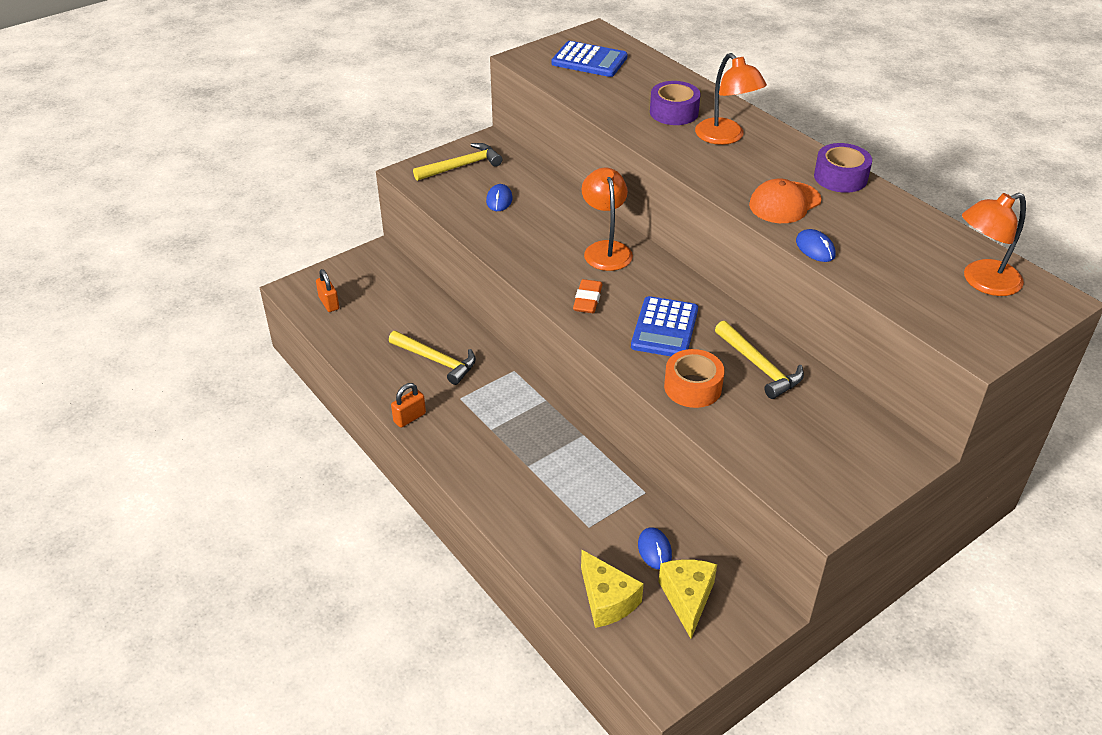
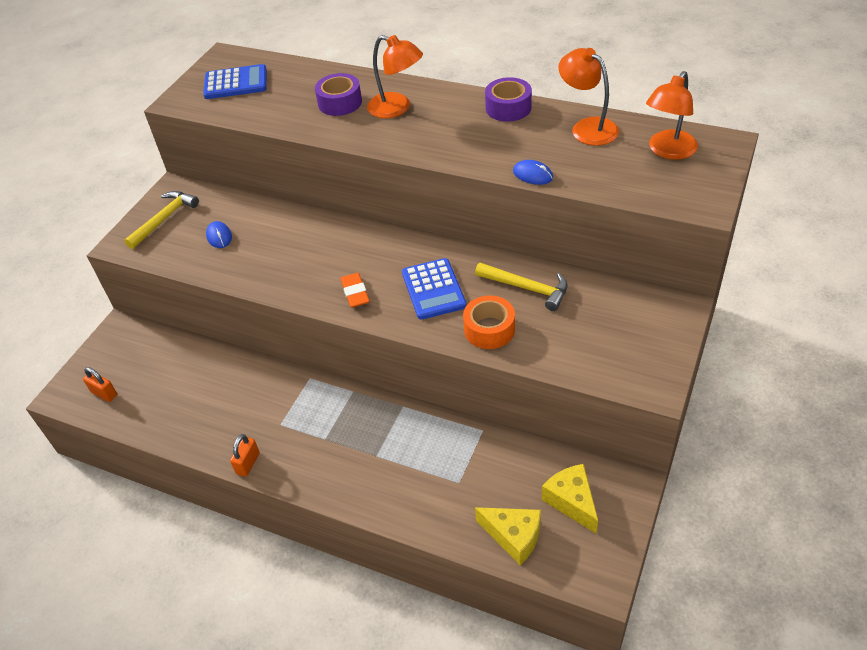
camera: 25 degrees left, 5 degrees up
yellow hammer [389,331,476,385] -> none
orange lamp [582,168,633,271] -> orange lamp moved to [558,48,619,146]
blue mouse [638,527,672,569] -> none
orange cap [749,178,821,223] -> none

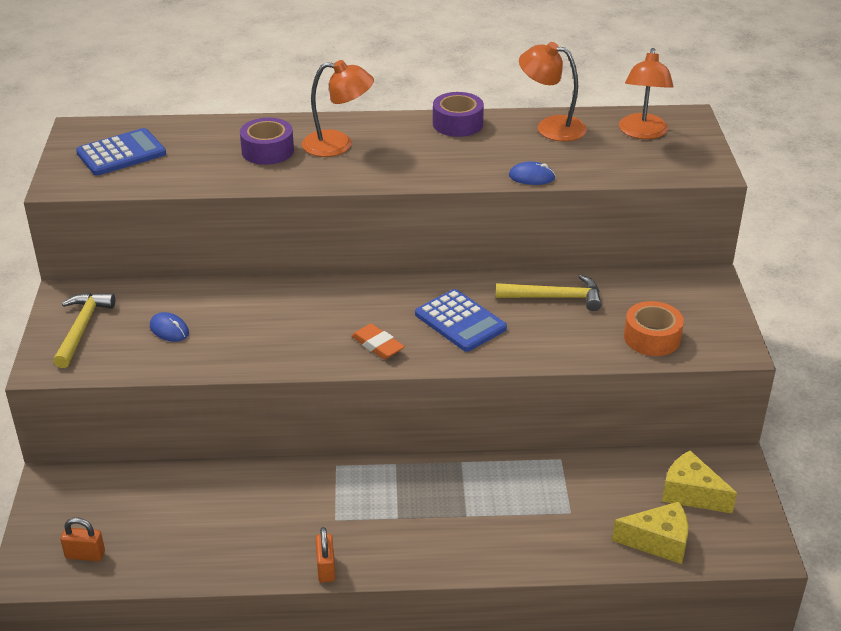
camera: 30 degrees left, 10 degrees down
orange tape [463,296,515,349] -> orange tape moved to [624,301,684,356]

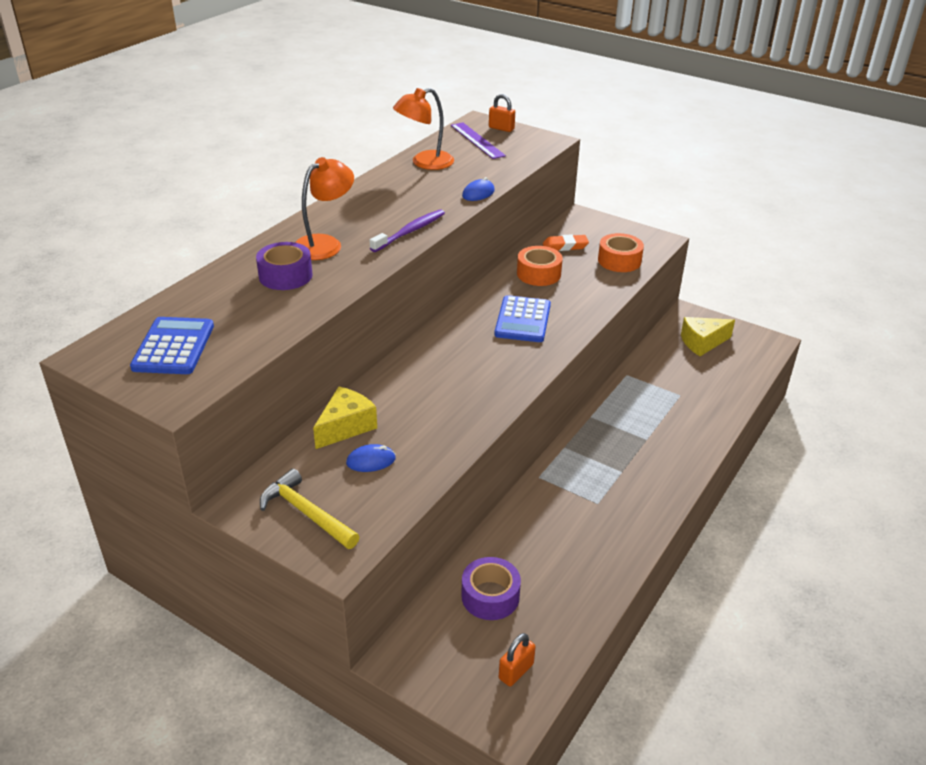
camera: 55 degrees left, 0 degrees up
orange padlock [315,527,335,583] -> orange padlock moved to [489,94,515,132]
orange eraser [351,324,405,359] -> orange eraser moved to [543,234,589,251]
blue calculator [415,289,507,352] -> blue calculator turned 105 degrees clockwise [494,295,551,342]
purple tape [433,92,484,137] -> purple tape moved to [461,557,521,620]
yellow hammer [496,275,602,311] -> orange tape [517,246,563,286]
yellow cheese [612,501,688,564] -> yellow cheese moved to [313,386,377,449]
orange lamp [619,48,674,139] -> purple ruler [451,122,506,159]
none -> purple toothbrush [370,209,445,252]

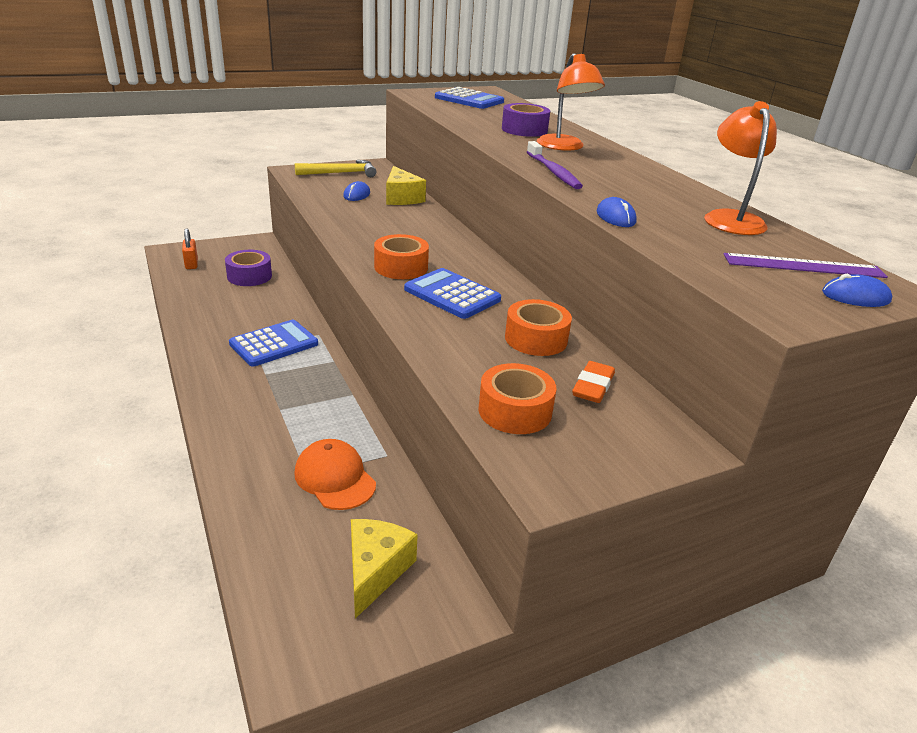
camera: 120 degrees right, 5 degrees down
orange padlock [489,94,515,132] -> blue mouse [822,274,892,307]
none -> blue calculator [229,320,318,366]
none -> orange cap [294,439,376,510]
none -> orange tape [374,234,429,279]

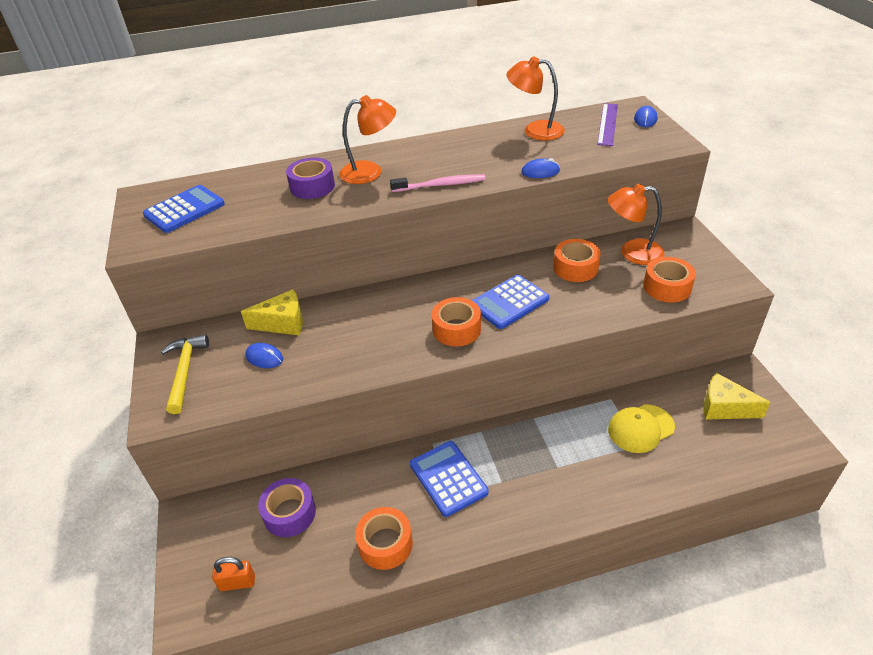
camera: 75 degrees left, 10 degrees up
orange cap [294,439,376,510] -> yellow cap [608,404,675,453]
purple toothbrush [527,141,583,189] -> pink toothbrush [390,174,486,192]
orange eraser [572,361,615,403] -> orange lamp [608,184,665,265]
none -> orange tape [355,507,413,570]

